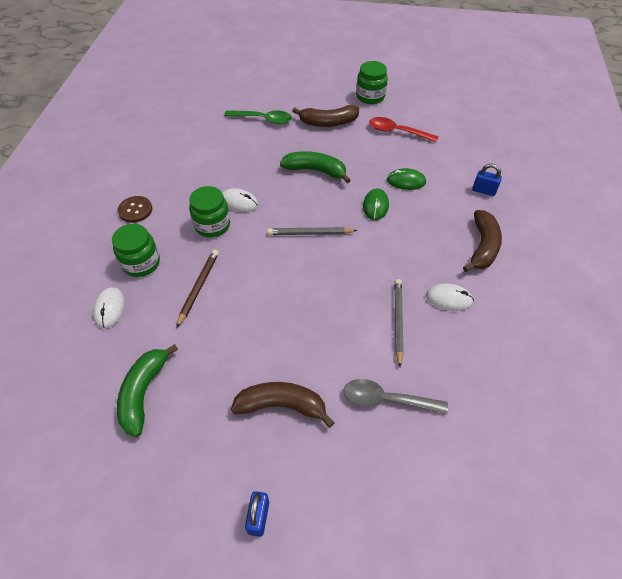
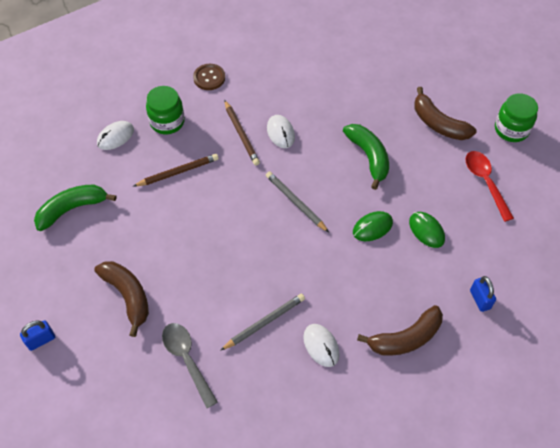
camera: 50 degrees right, 5 degrees up
green jar [189,186,230,237] -> brown pencil [224,100,260,165]
green spoon [224,110,292,124] -> none

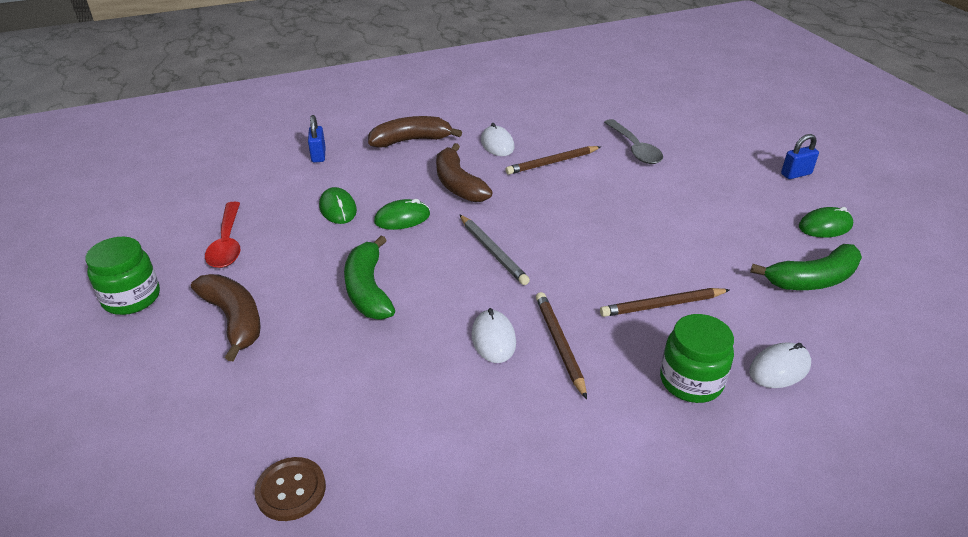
camera: 170 degrees left, 20 degrees down
brown banana [94,261,149,337] -> brown banana moved to [436,143,493,202]
brown button [193,64,225,90] -> brown button moved to [255,457,326,521]
grey pencil [220,294,305,351] -> brown pencil [505,146,601,175]
none -> green mouse [799,207,853,238]

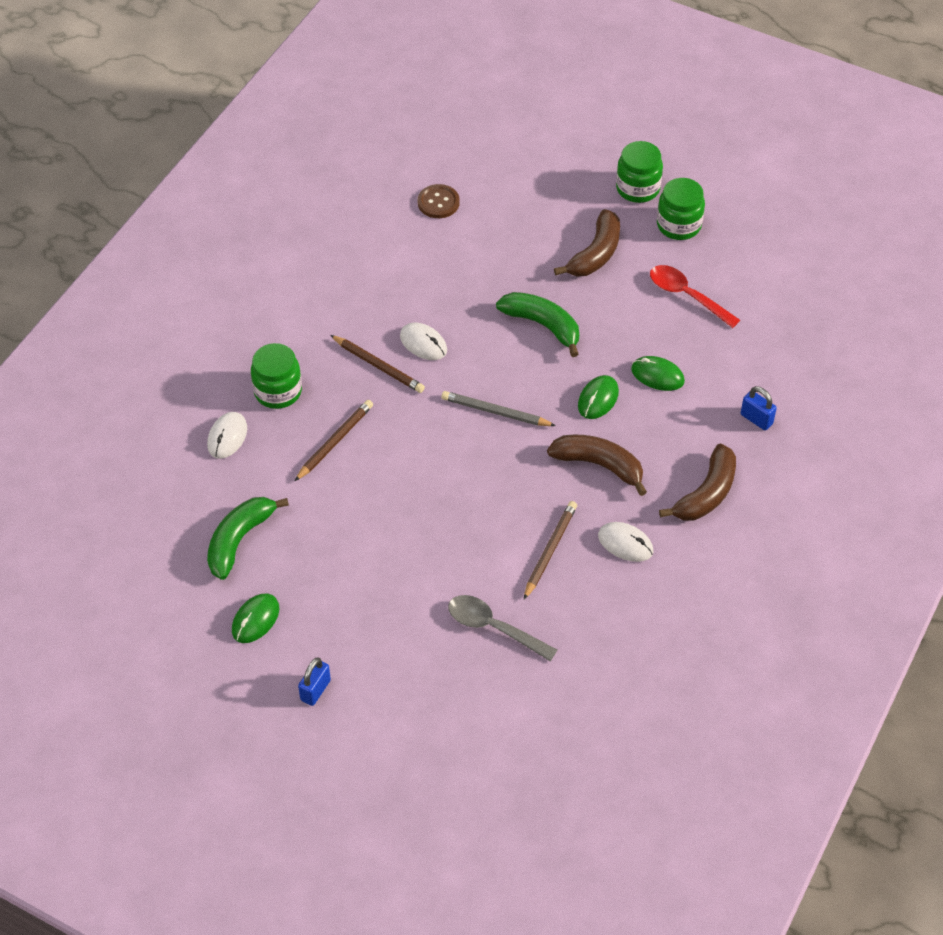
camera: 140 degrees right, 15 degrees up
brown banana [191,274,261,361] -> brown banana turned 75 degrees counterclockwise [554,209,620,276]
none -> green jar [616,141,663,203]

